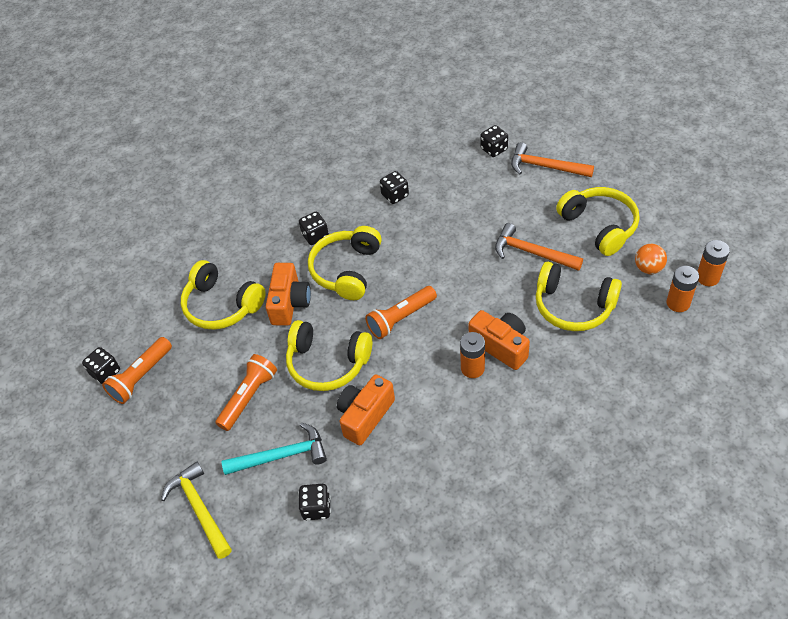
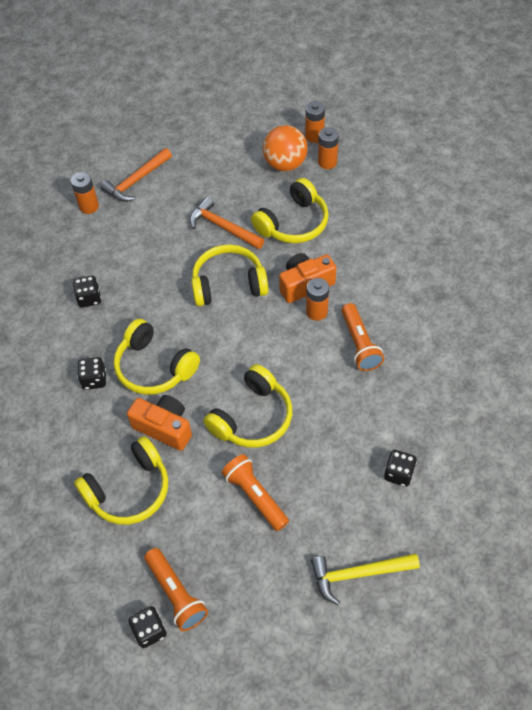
camera: 70 degrees left, 5 degrees up
turquoise hammer [222,423,327,475] -> none
orange camera [337,374,395,445] -> none
orange flashlight [365,286,437,339] -> orange flashlight moved to [342,303,384,371]
black dice [480,125,508,157] -> orange battery [71,172,99,214]
orange hammer [495,223,583,271] -> orange hammer turned 75 degrees clockwise [190,197,265,249]
yellow headphones [556,187,640,256] -> yellow headphones moved to [191,245,268,306]
orange ball [635,244,667,274] -> orange ball [263,125,308,172], size x1.69

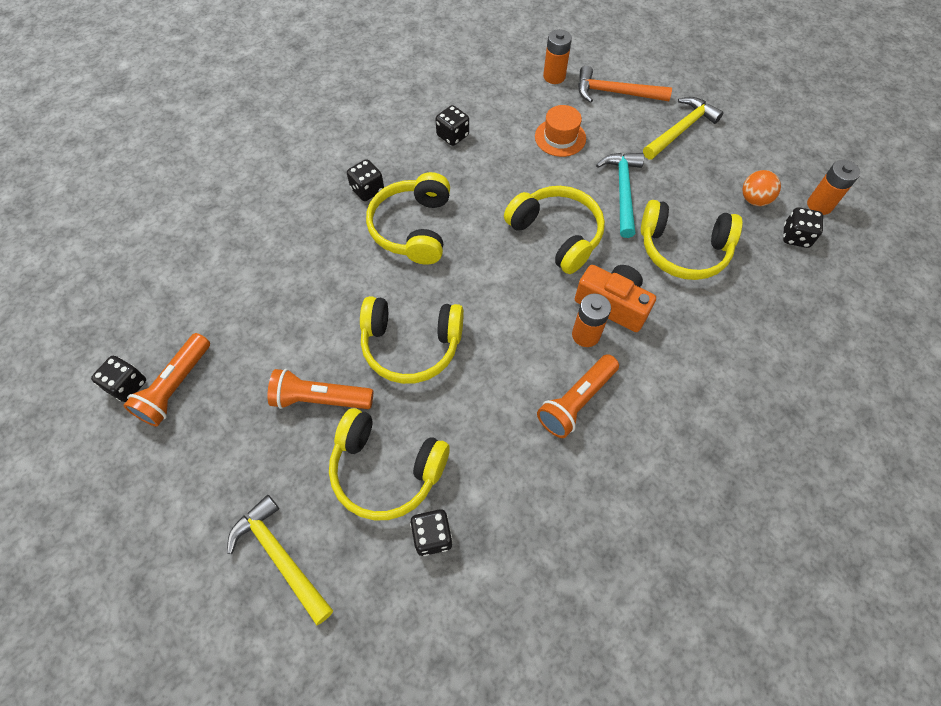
camera: 55 degrees right, 5 degrees up
yellow headphones [74,436,168,525] -> yellow headphones moved to [329,408,450,521]
orange camera [127,395,192,451] -> none
orange hammer [190,197,265,249] -> turquoise hammer [596,153,644,238]
orange flashlight [222,454,289,531] -> orange flashlight turned 105 degrees counterclockwise [267,369,373,409]
orange ball [263,125,308,172] -> orange ball [742,170,781,206], size x0.59
orange battery [318,127,339,169] -> black dice [783,207,823,248]
none -> orange hat [535,105,586,157]
none -> yellow hammer [643,97,724,160]

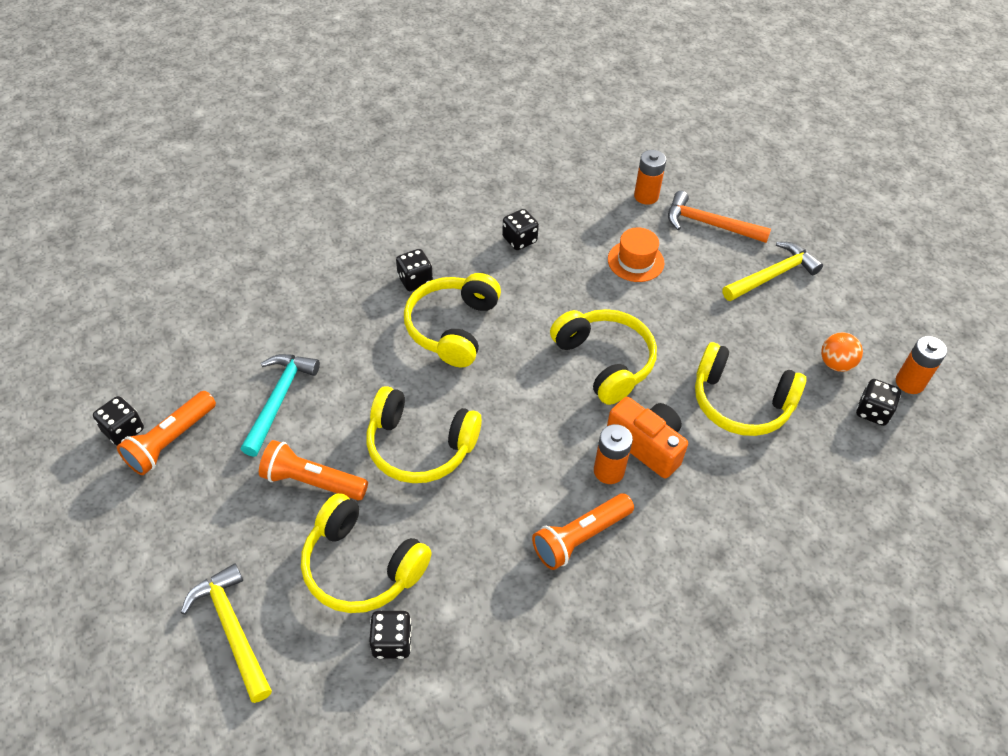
camera: 10 degrees right, 10 degrees down
turquoise hammer [596,153,644,238] -> turquoise hammer moved to [241,354,320,457]

